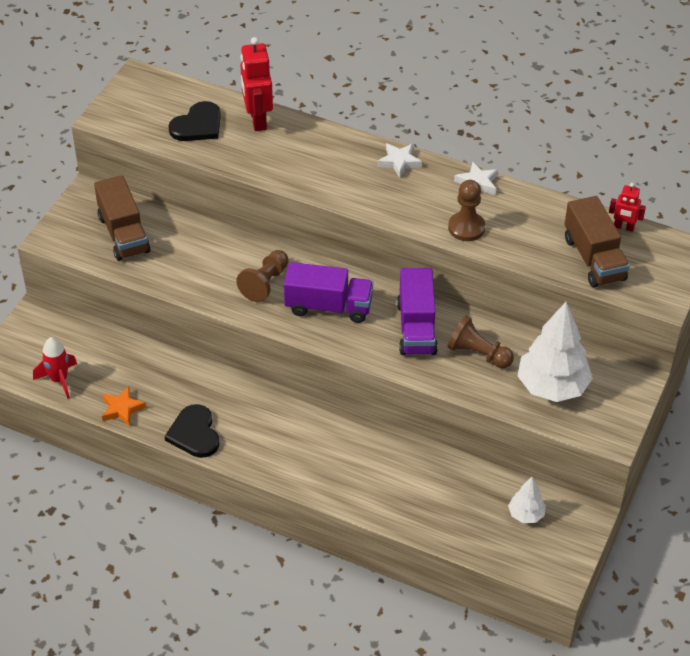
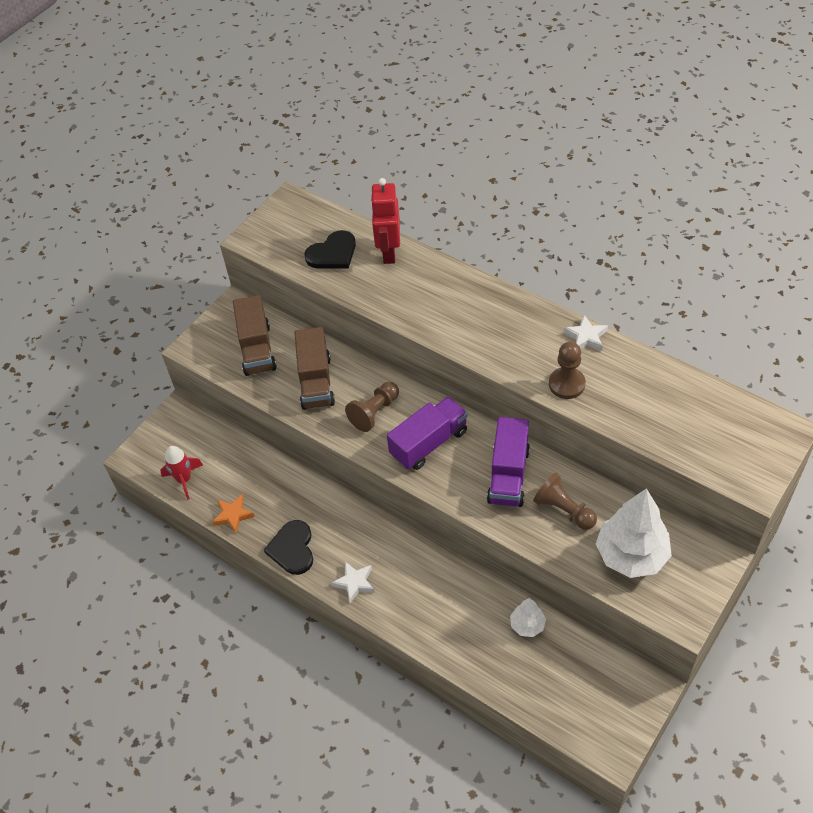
camera: 15 degrees right, 5 degrees up
purple truck [284,262,373,323] -> purple truck turned 60 degrees counterclockwise [387,397,468,470]
white star [377,143,422,178] -> white star moved to [331,562,375,603]
white tree [508,477,546,523] -> white tree moved to [510,598,546,637]
brown truck [564,196,630,288] -> brown truck moved to [294,327,335,410]
red robot [609,183,646,232] -> none

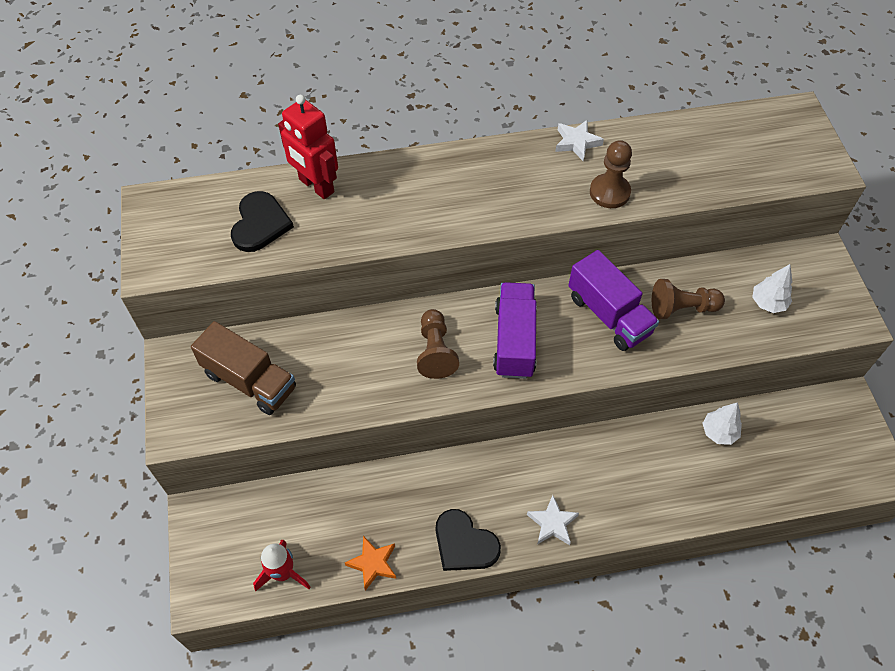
camera: 50 degrees left, 5 degrees up
brown truck [294,327,335,410] -> none
white tree [596,488,672,578] -> white tree [752,264,792,313], size x0.50

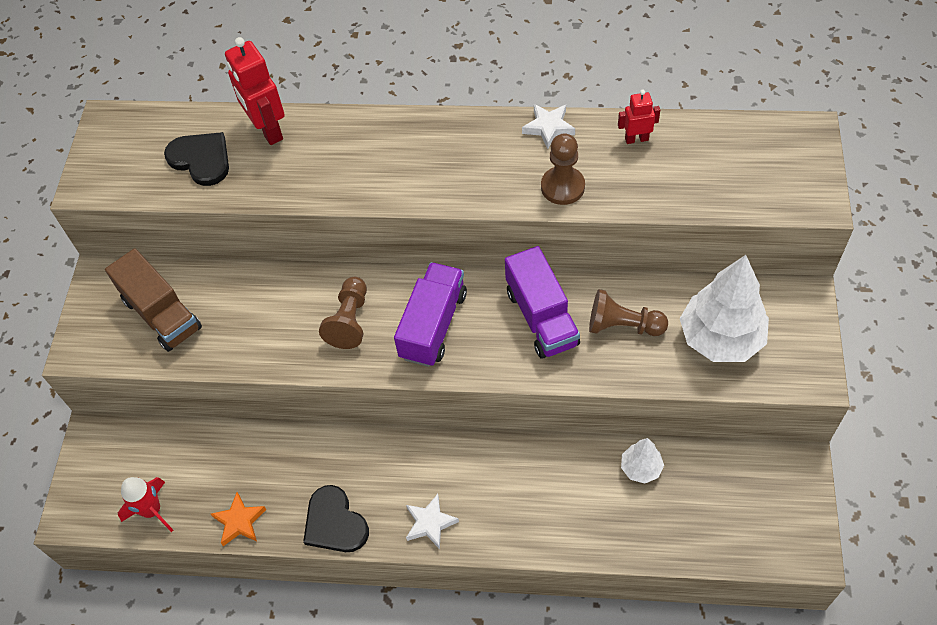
camera: 20 degrees right, 0 degrees up
black heart [231,191,294,252] -> black heart turned 75 degrees counterclockwise [164,132,229,186]
white tree [752,264,792,313] -> white tree [680,255,769,362], size x1.99
none -> red robot [618,90,660,144]

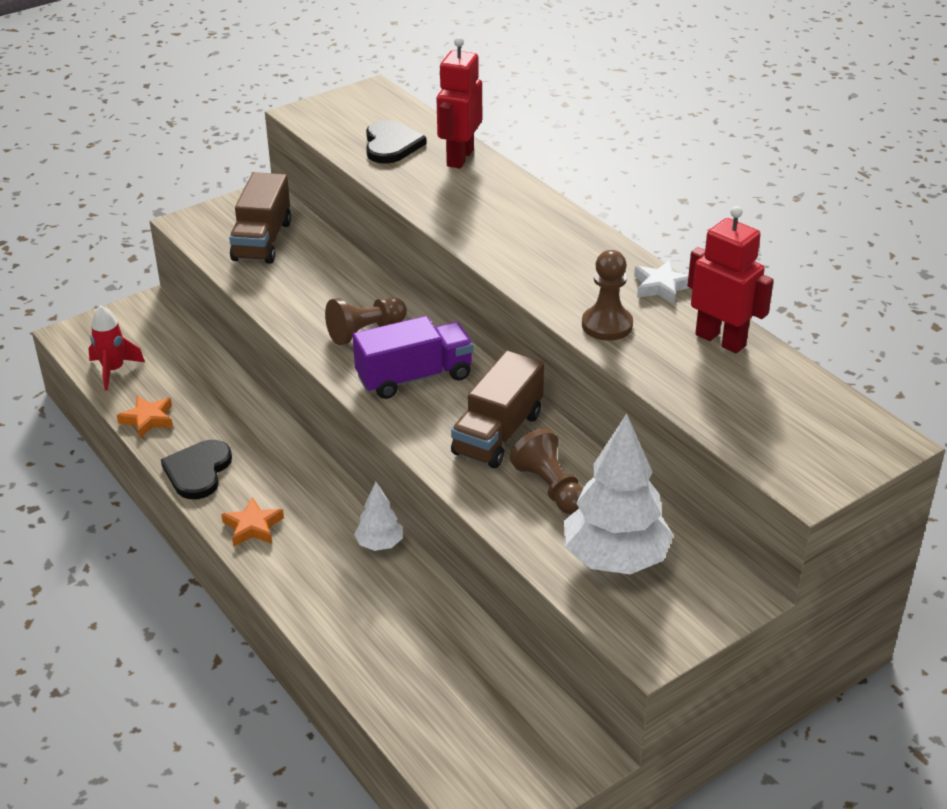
camera: 45 degrees right, 20 degrees down
white star [406,494,459,549] -> orange star [221,497,284,547]
purple truck [505,246,580,359] -> brown truck [451,351,544,468]
red robot [618,90,660,144] -> red robot [687,206,774,353], size x1.81
white tree [621,438,664,484] -> white tree moved to [354,482,403,551]

